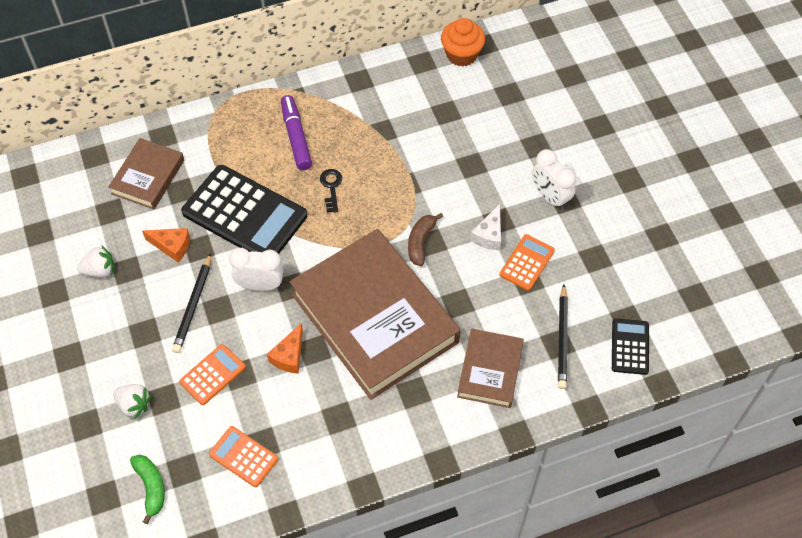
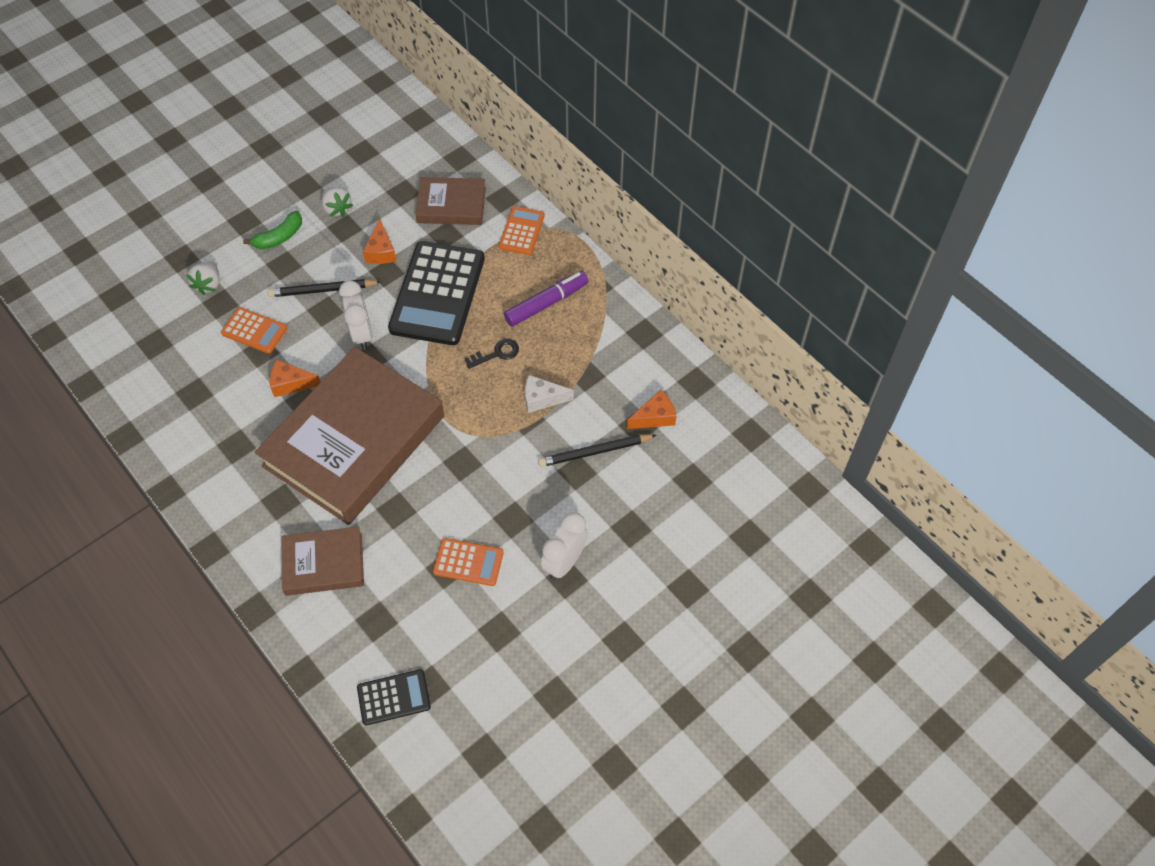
camera: 70 degrees right, 0 degrees up
green banana [130,455,165,524] -> green banana moved to [243,211,302,249]
orange calculator [209,426,278,487] -> orange calculator moved to [499,206,545,255]
brown banana [408,213,443,266] -> none
orange cupcake [441,18,485,67] -> none
white cheese [470,204,501,250] -> white cheese moved to [525,375,574,413]
black pencil [558,284,568,389] -> black pencil moved to [538,434,657,467]
none -> orange cheese [627,390,677,429]

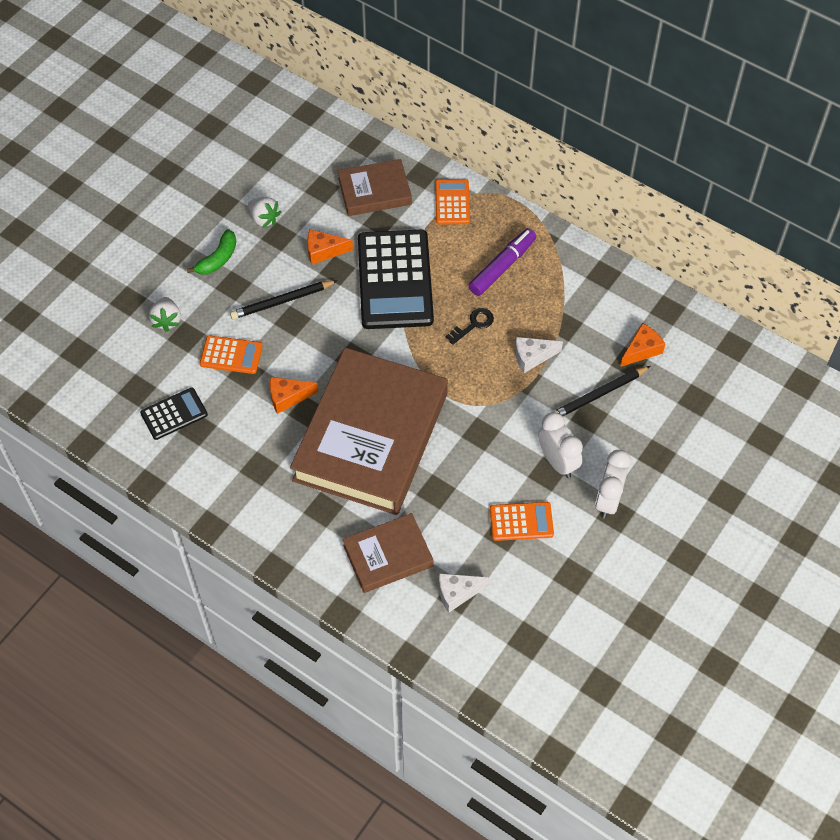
camera: 15 degrees left, 0 degrees up
white clock [339,280,373,350] -> white clock moved to [538,412,583,478]
black calculator [357,669,431,725] -> black calculator moved to [140,388,208,440]
orange cheese [363,218,397,264] -> orange cheese turned 105 degrees clockwise [307,229,353,265]
none -> white cheese [439,573,490,613]

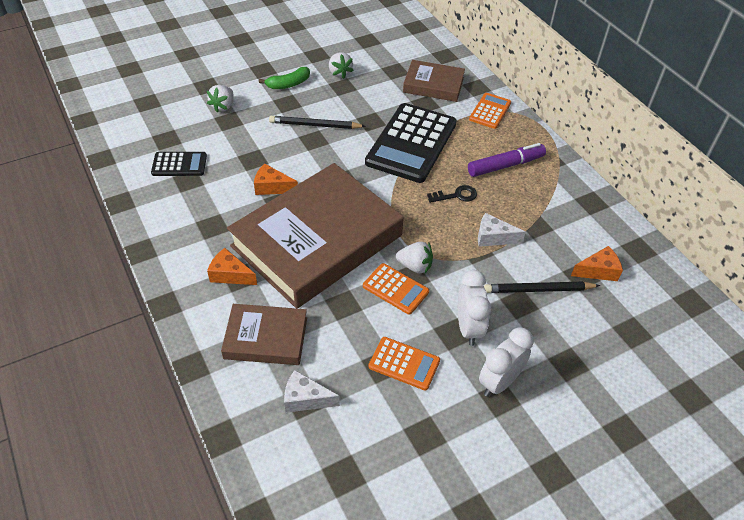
camera: 25 degrees right, 10 degrees down
orange calculator [200,335,263,374] -> orange calculator moved to [363,263,429,315]
orange cheese [307,229,353,265] -> orange cheese moved to [207,248,257,285]
none -> white strawberry [396,242,433,273]

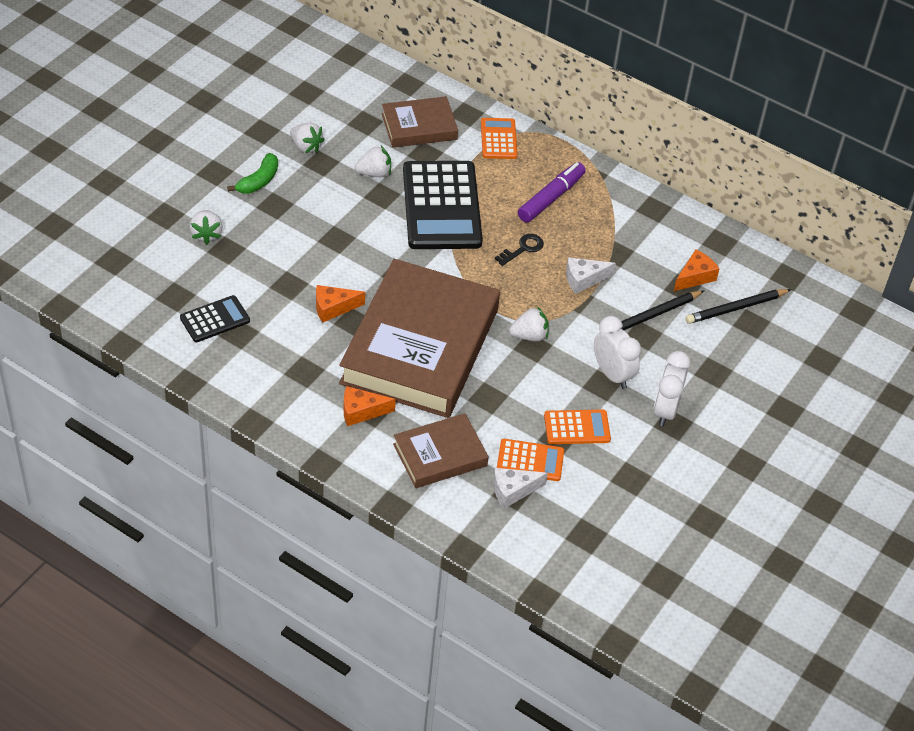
camera: 30 degrees left, 0 degrees up
black pencil [269,116,366,129] -> black pencil moved to [685,289,792,324]
orange calculator [363,263,429,315] -> orange calculator moved to [497,439,564,481]
none -> white strawberry [355,146,391,177]

